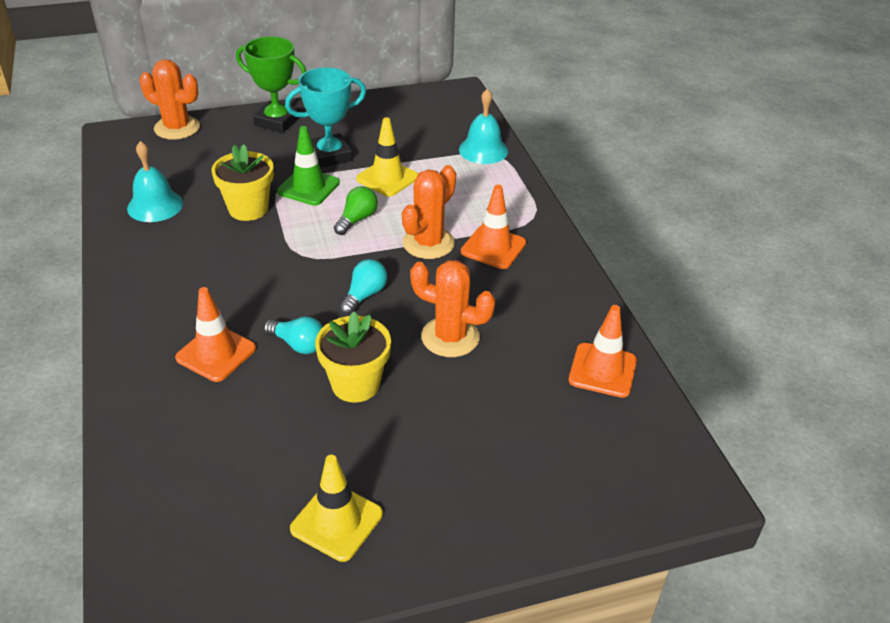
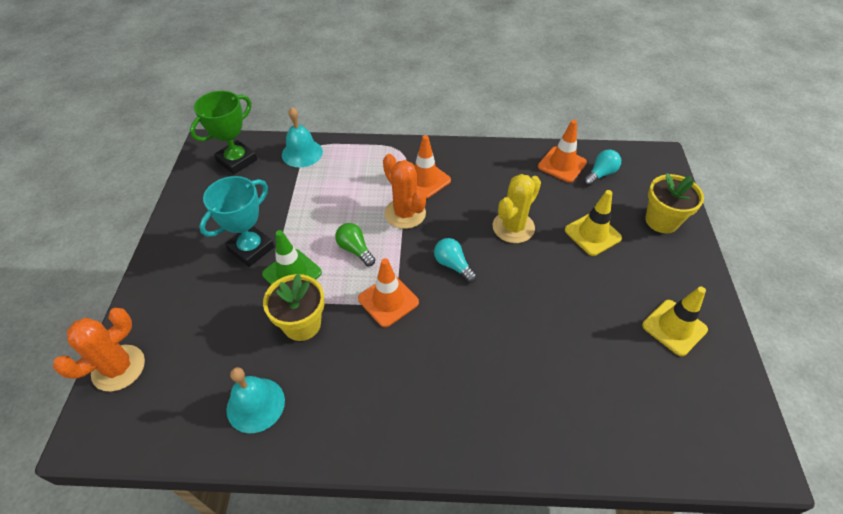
camera: 70 degrees left, 10 degrees up
orange traffic cone [175,287,256,382] -> orange traffic cone moved to [358,258,419,327]
green trophy [236,36,306,133] -> green trophy moved to [190,91,257,174]
turquoise light bulb [264,316,323,354] -> turquoise light bulb moved to [584,150,621,186]
turquoise trophy [285,67,366,168] -> turquoise trophy turned 45 degrees clockwise [199,176,274,267]
yellow flower pot [315,311,391,403] -> yellow flower pot moved to [645,173,704,233]
yellow traffic cone [356,117,418,197] -> yellow traffic cone moved to [565,190,622,256]
orange cactus [410,260,495,357] -> yellow cactus [493,174,541,243]

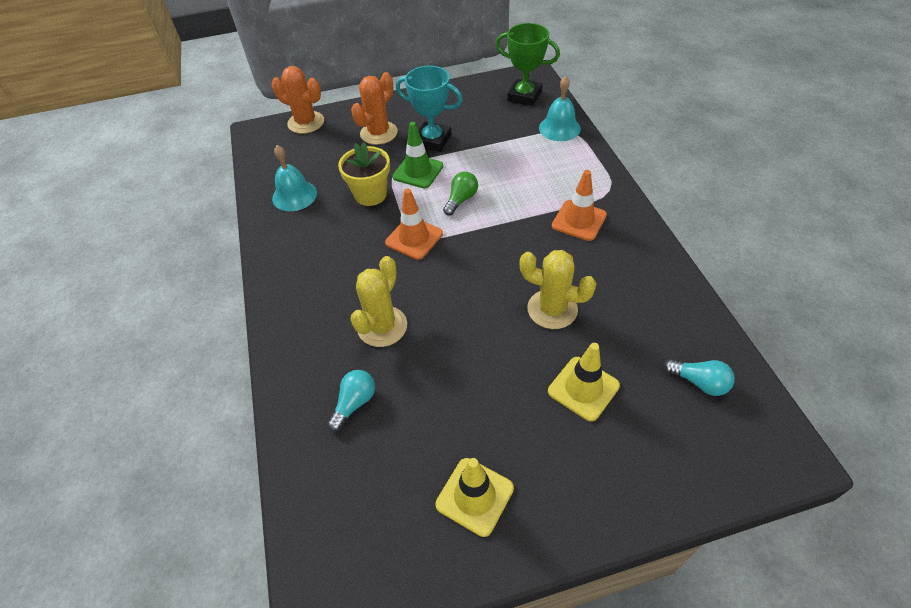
camera: 75 degrees right, 0 degrees up
orange cactus [383,154,426,229] -> orange cactus moved to [351,72,398,145]
turquoise light bulb [434,238,477,283] -> turquoise light bulb moved to [327,370,375,432]
orange traffic cone [538,120,587,183] -> none
yellow flower pot [645,173,704,233] -> none
none -> yellow cactus [350,256,407,347]

